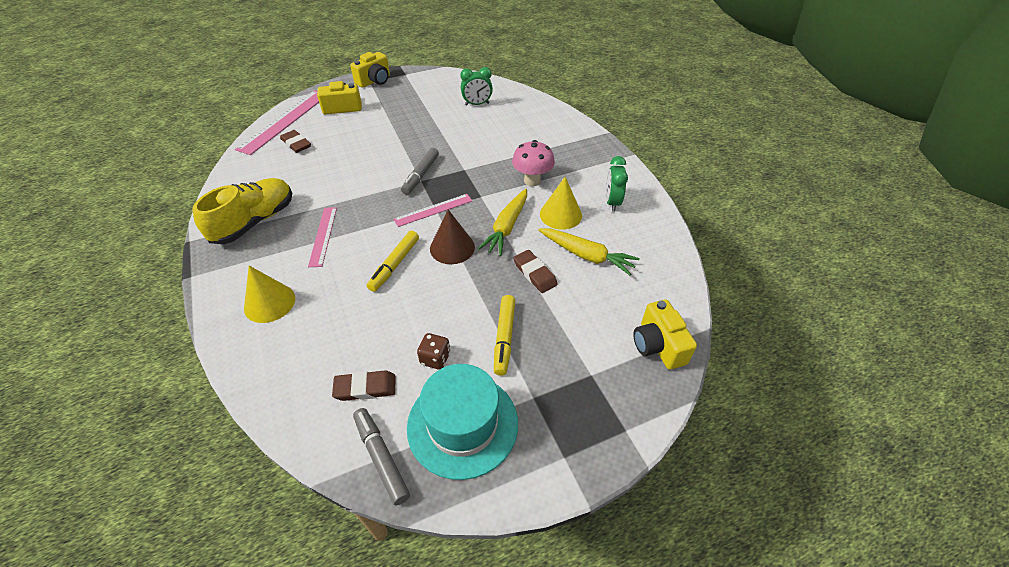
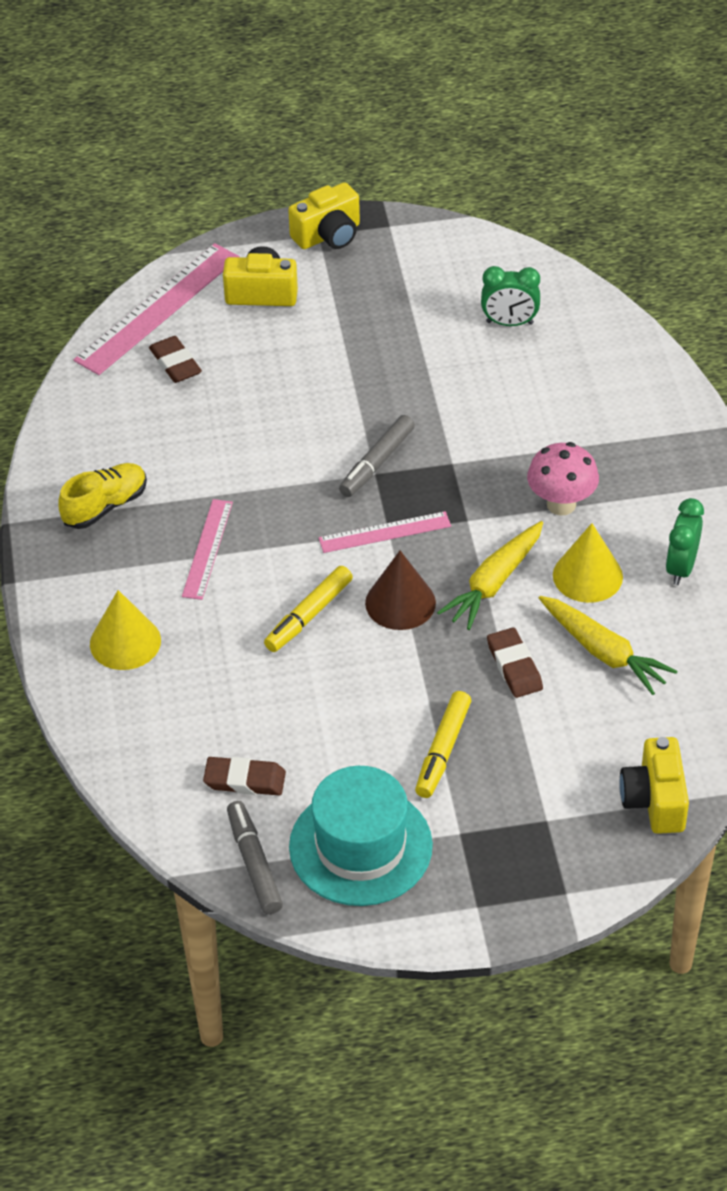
camera: 15 degrees right, 0 degrees up
yellow shoe [193,178,292,244] -> yellow shoe [58,463,147,529], size x0.67
brown dice [417,333,450,370] -> none

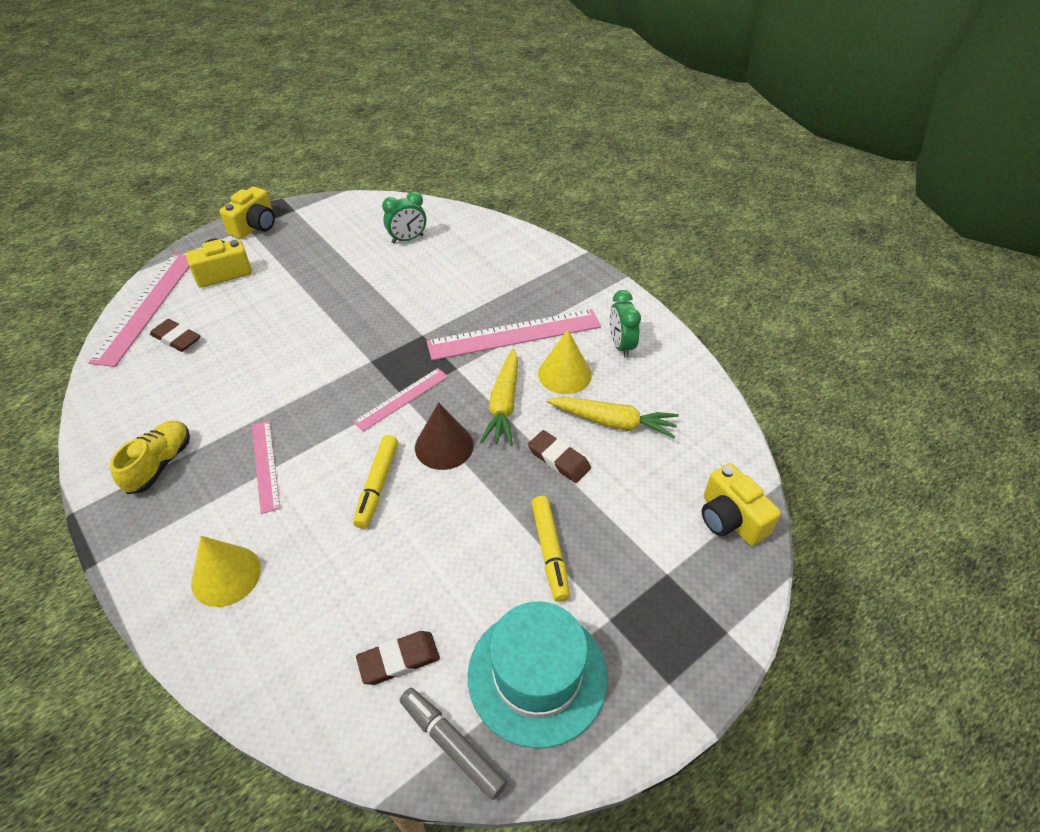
camera: 30 degrees left, 0 degrees up
grey marker [339,415,415,497] -> none
pink mushroom [527,442,599,516] -> pink ruler [426,309,601,360]

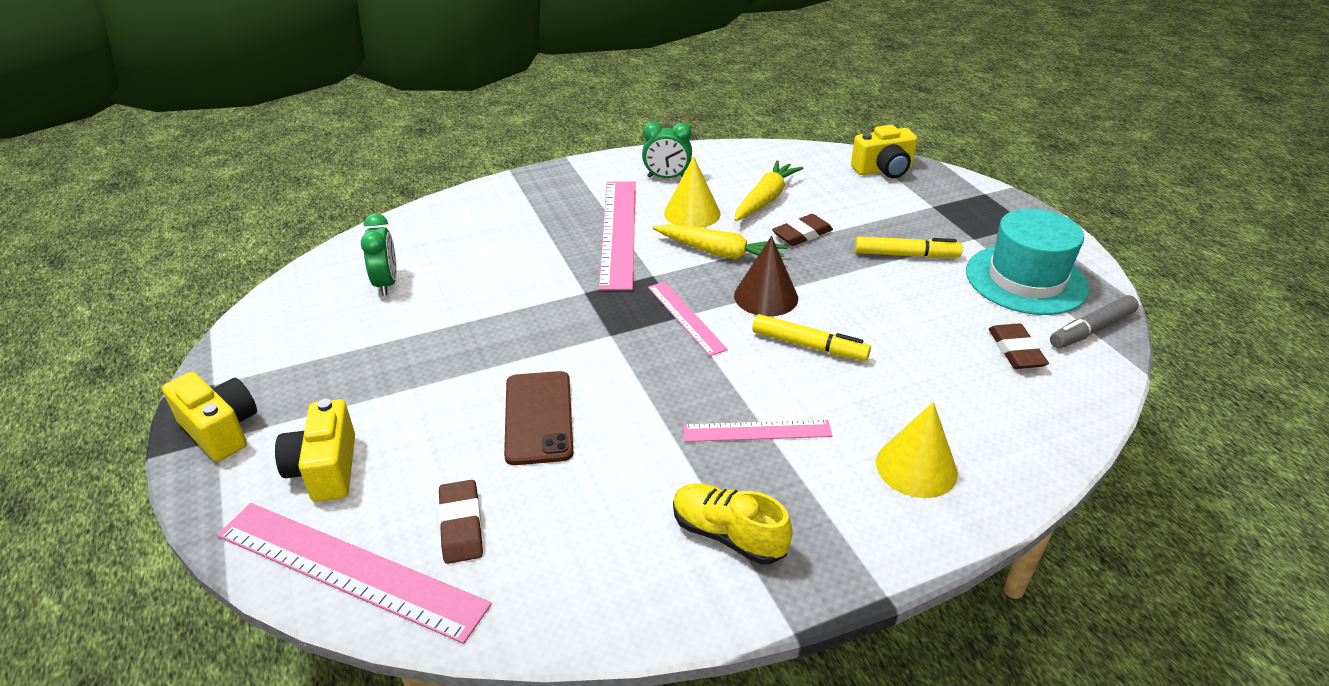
camera: 75 degrees left, 10 degrees down
brown eraser [150,319,200,352] -> brown eraser turned 60 degrees counterclockwise [438,480,483,564]
none -> brown phone [504,371,573,465]

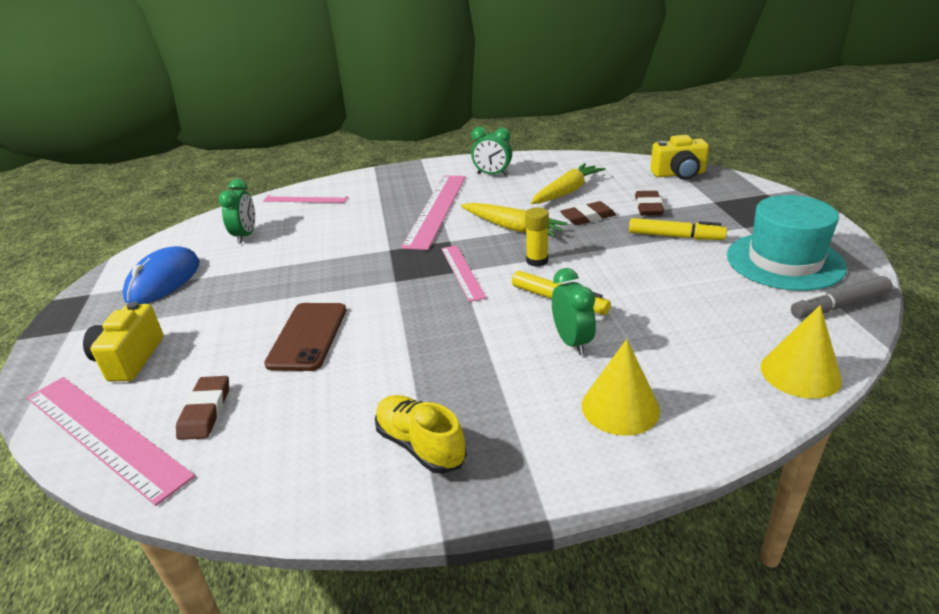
camera: 15 degrees right, 5 degrees down
yellow camera [162,372,257,462] -> none
yellow cone [664,156,721,228] -> yellow cone moved to [761,305,842,399]
pink ruler [683,420,832,442] -> pink ruler moved to [263,195,348,203]
brown cone [734,236,798,316] -> yellow glue stick [525,208,549,267]
brown eraser [989,323,1049,369] -> brown eraser moved to [635,191,664,216]
none -> blue mouse [122,246,200,304]
none -> green clock [552,268,596,355]

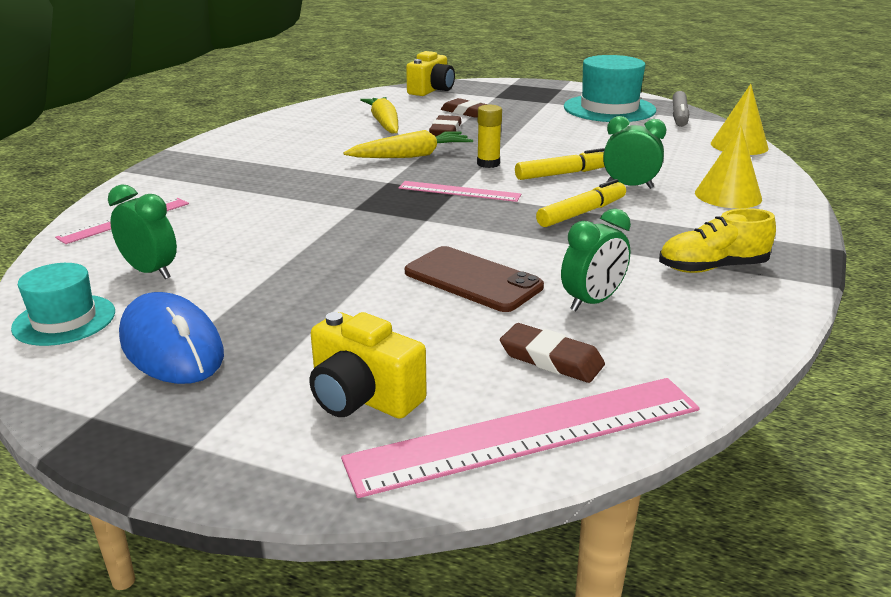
camera: 60 degrees left, 5 degrees down
pink ruler [401,175,466,250] -> none
green clock [471,127,512,175] -> green clock moved to [561,209,631,311]
yellow marker [629,218,727,240] -> yellow marker moved to [536,179,626,227]
none -> turquoise hat [11,263,115,346]

